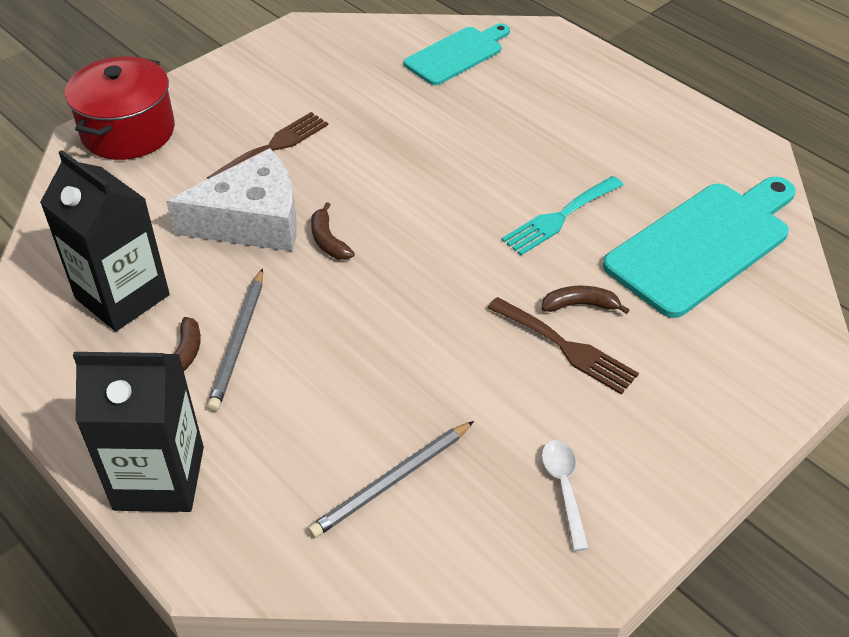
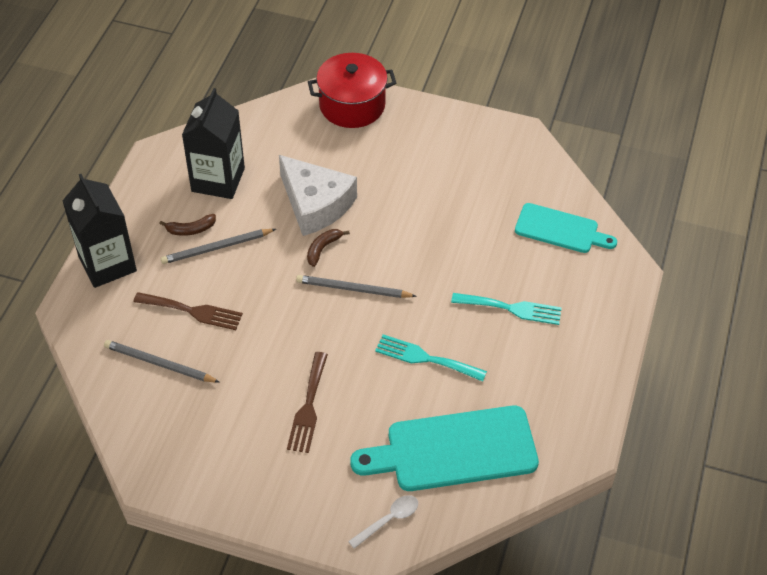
camera: 60 degrees right, 5 degrees up
brown fork [207,112,328,179] -> brown fork moved to [133,292,243,330]
brown banana [541,286,629,314] -> none
white spoon [542,440,589,551] -> white spoon moved to [348,495,418,549]
turquoise cutting board [603,177,796,318] -> turquoise cutting board turned 150 degrees clockwise [350,406,539,491]
none -> grey pencil [296,275,417,298]
none -> turquoise fork [451,293,562,325]

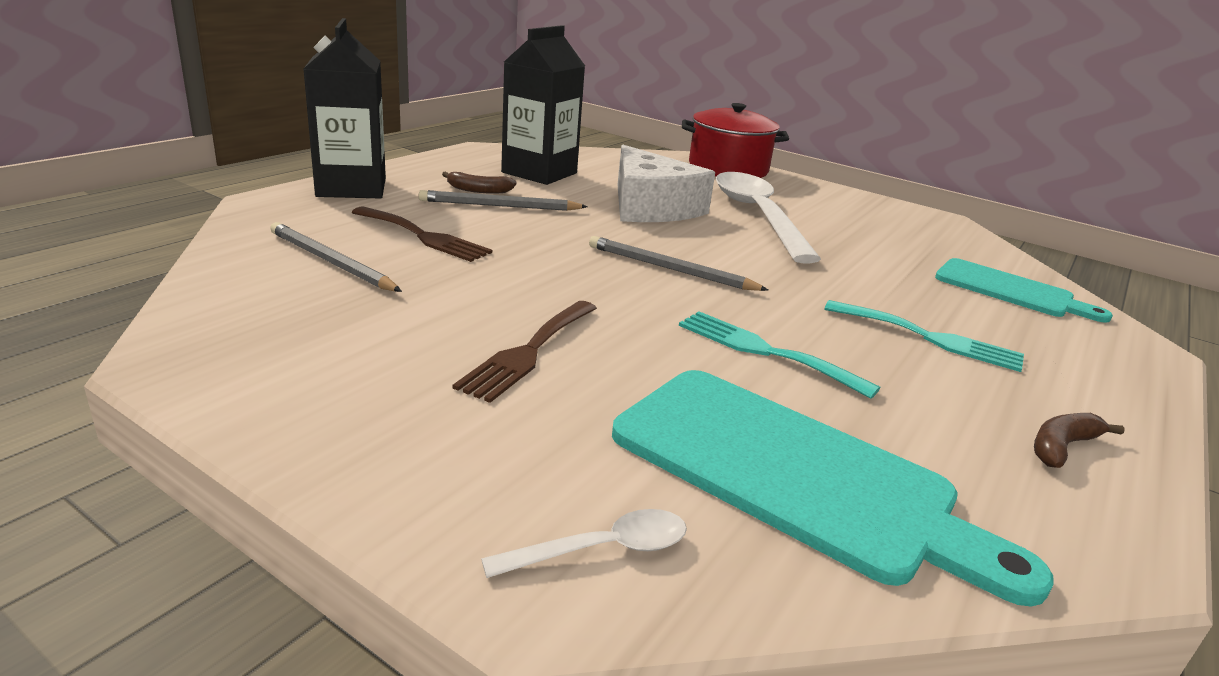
camera: 15 degrees right, 25 degrees down
brown banana [307,229,350,267] -> brown banana moved to [1034,413,1125,468]
turquoise cutting board [350,406,539,491] -> turquoise cutting board turned 150 degrees counterclockwise [612,370,1054,607]
none -> white spoon [716,172,821,263]

